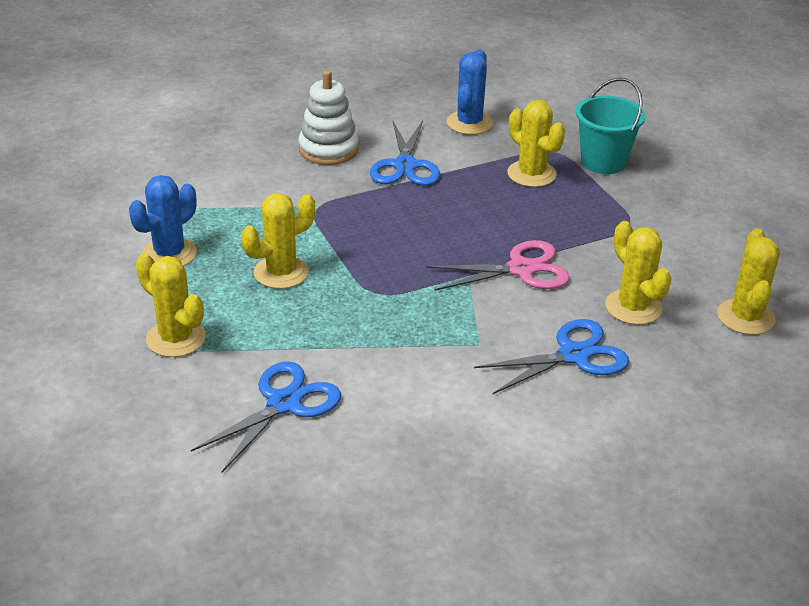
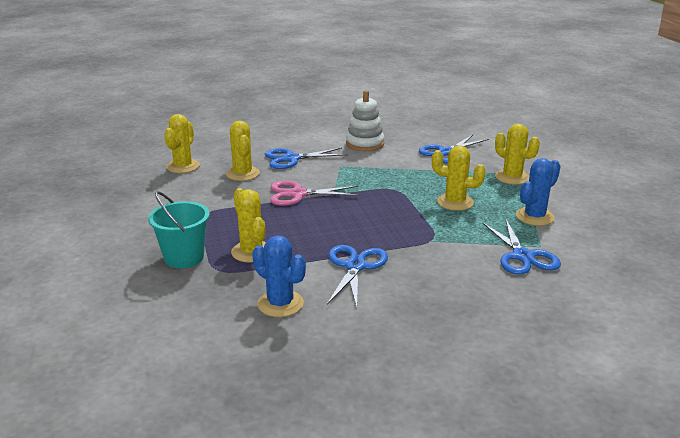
camera: 170 degrees left, 10 degrees down
yellow cactus [241,193,315,289] -> yellow cactus turned 45 degrees clockwise [432,145,486,211]
white stacking toy [298,70,359,165] -> white stacking toy moved to [346,90,384,151]
blue cactus [447,49,493,135] -> blue cactus turned 75 degrees counterclockwise [252,235,306,317]
none -> blue scissors [482,220,561,275]

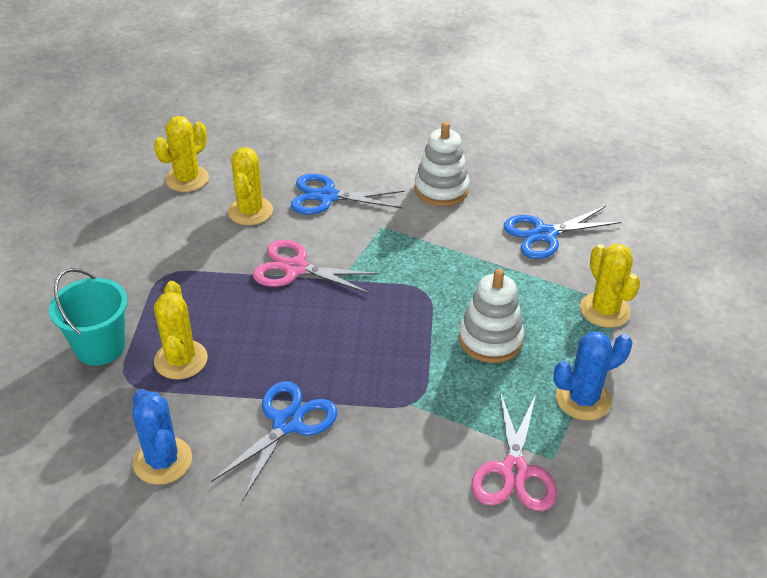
camera: 20 degrees right, 15 degrees up
yellow cactus [432,145,486,211] -> white stacking toy [459,268,524,363]
blue scissors [482,220,561,275] -> pink scissors [471,391,557,511]

